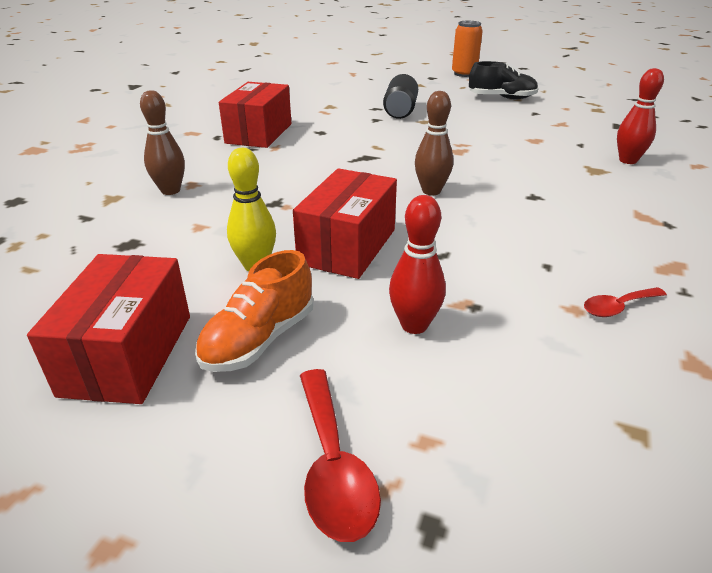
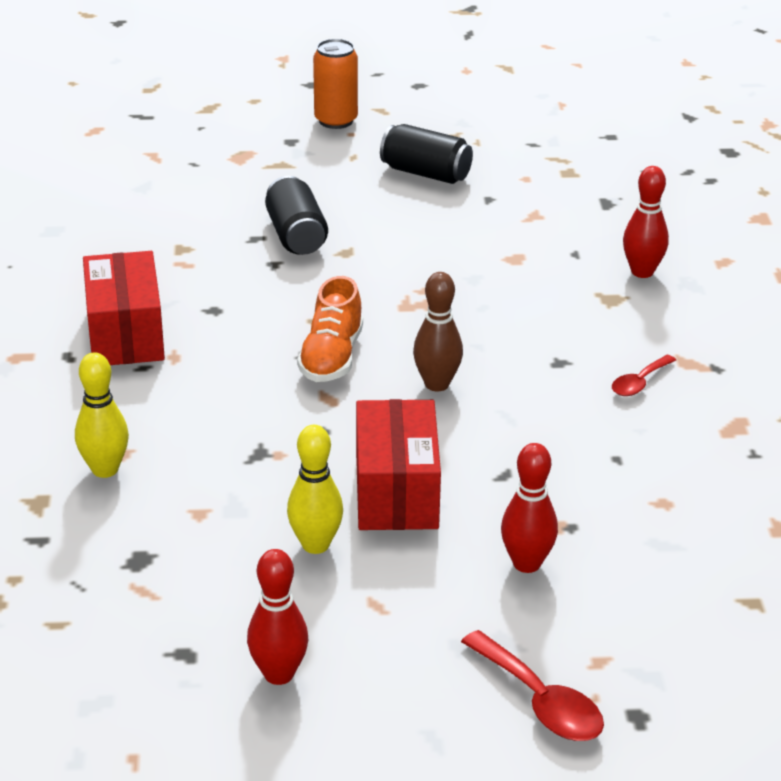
camera: 25 degrees left, 0 degrees up
red box [27,254,190,404] -> red bowling pin [247,549,308,685]
brown bowling pin [140,90,185,195] -> yellow bowling pin [75,352,129,478]
orange shoe [195,250,313,372] -> orange shoe moved to [297,276,363,382]
black shoe [469,61,538,99] -> black can [380,124,473,184]
red spoon [584,287,667,317] -> red spoon moved to [612,355,676,396]

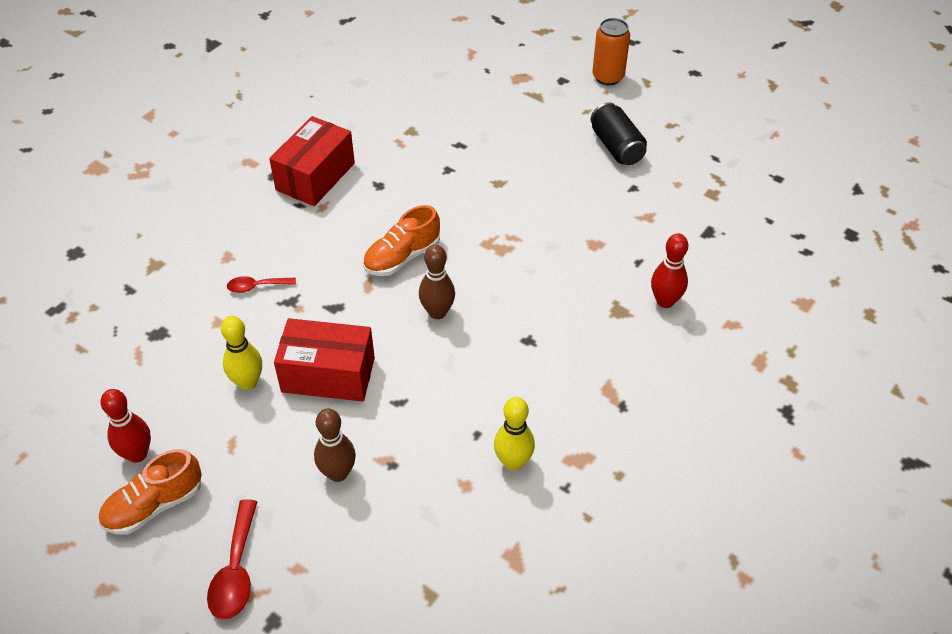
camera: 40 degrees right, 15 degrees up
yellow bowling pin [75,352,129,478] -> yellow bowling pin moved to [494,397,535,471]
black can [265,176,328,255] -> none
red box [356,399,441,530] -> red box turned 60 degrees clockwise [274,318,375,402]
red bowling pin [501,443,558,573] -> brown bowling pin [314,408,356,482]
red spoon [612,355,676,396] -> red spoon moved to [227,276,296,293]
none -> orange shoe [99,449,202,535]

